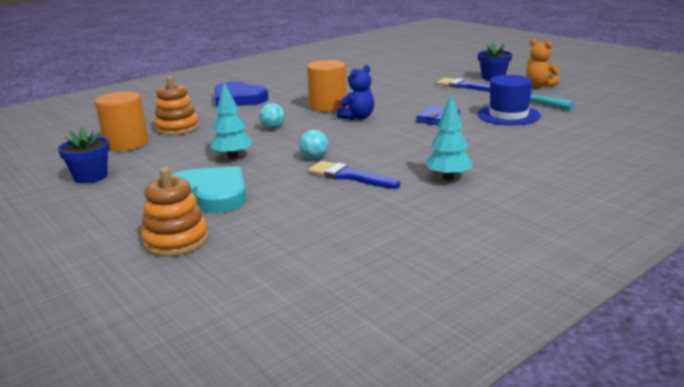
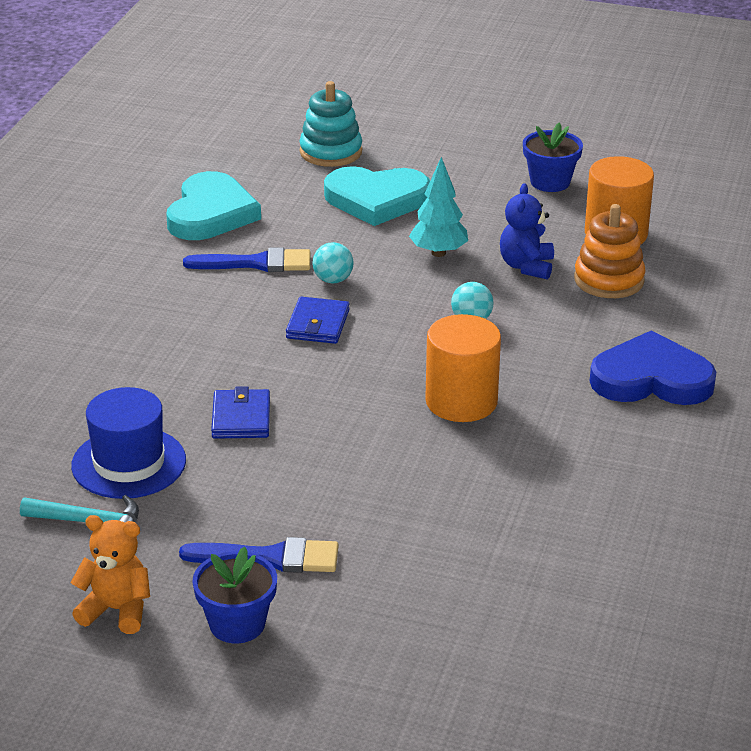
camera: 145 degrees right, 10 degrees up
orange stacking toy [141,168,209,257] -> turquoise stacking toy [299,81,362,167]
blue teddy bear [337,65,374,120] -> blue teddy bear moved to [500,183,554,280]
turquoise tree [425,94,473,181] -> none
none -> turquoise heart [166,171,261,240]
none -> blue wallet [286,297,350,344]

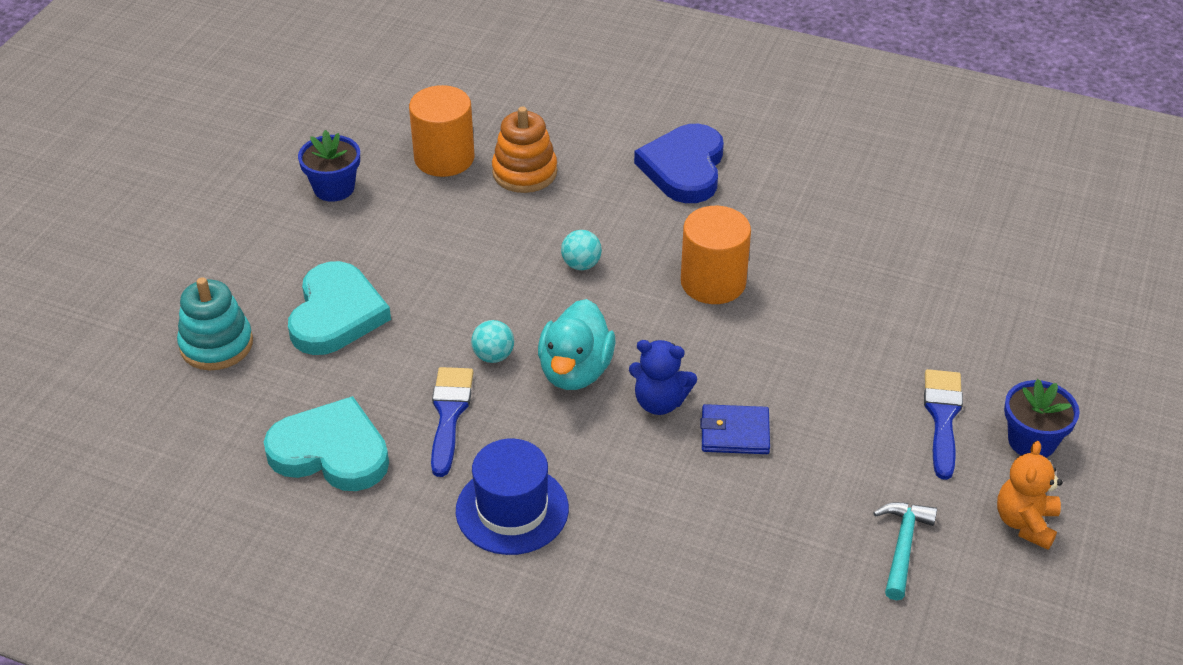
camera: 85 degrees left, 10 degrees up
blue hat [71,387,186,499] -> blue hat moved to [456,439,569,555]
blue wallet [286,297,350,344] -> turquoise duck [538,299,616,390]
turquoise tree [409,157,468,257] -> none
blue teddy bear [500,183,554,280] -> blue teddy bear moved to [629,340,697,415]

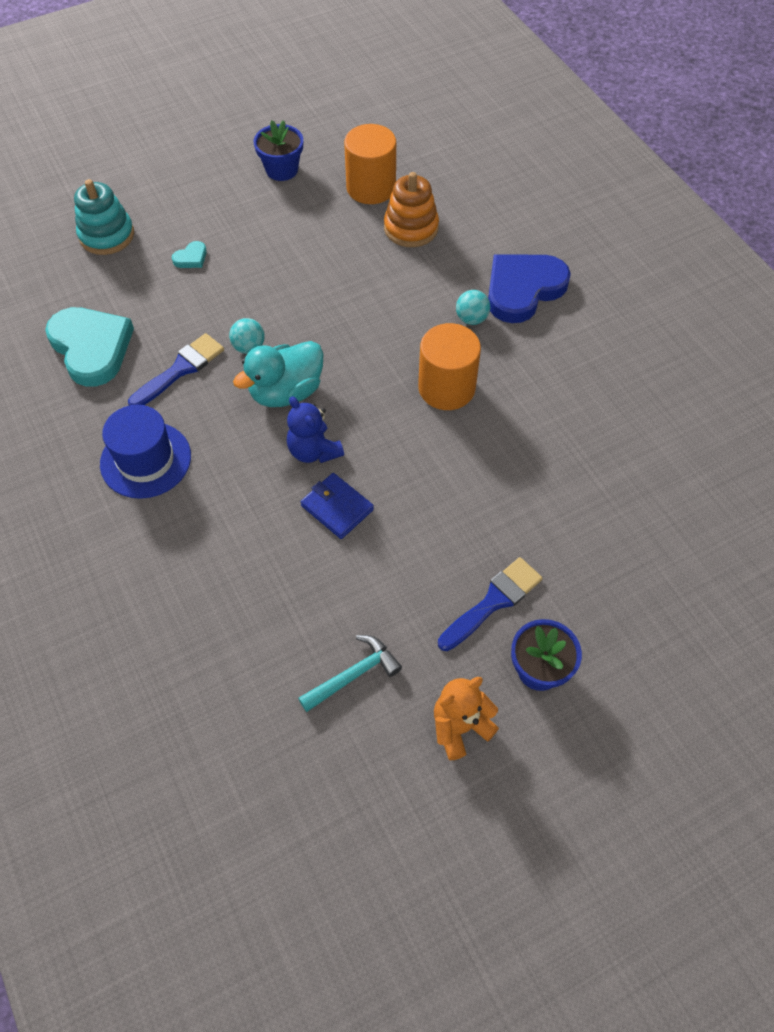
camera: 40 degrees right, 15 degrees up
turquoise heart [288,261,391,355] -> turquoise heart [172,241,207,268], size x0.41
turquoise ball [561,230,602,270] -> turquoise ball moved to [456,290,490,325]

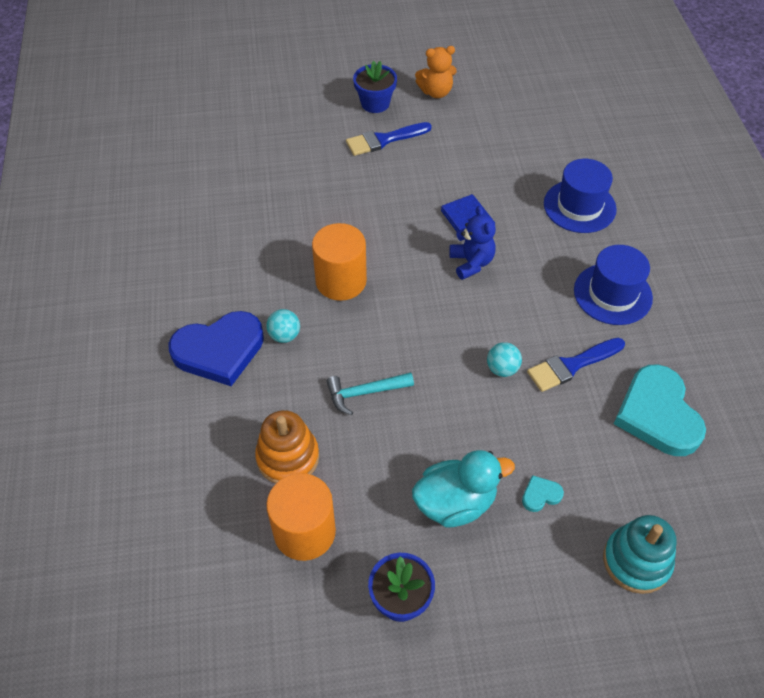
camera: 160 degrees left, 5 degrees down
turquoise duck [233,341,323,407] -> turquoise duck moved to [412,450,515,528]
turquoise hammer [298,635,402,712] -> turquoise hammer moved to [326,372,414,415]
none -> blue hat [544,159,617,233]

